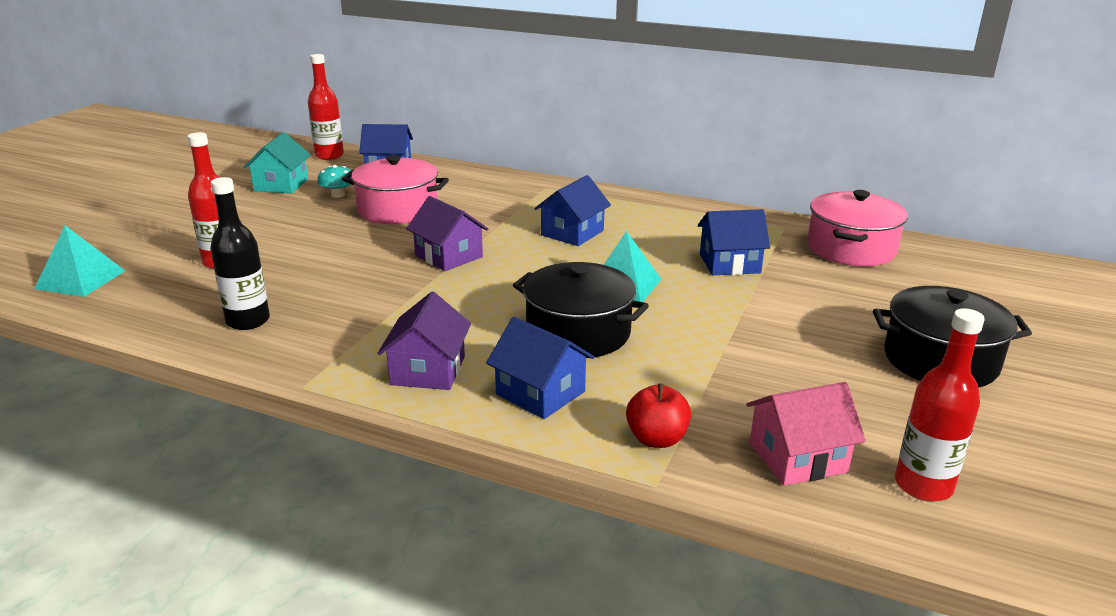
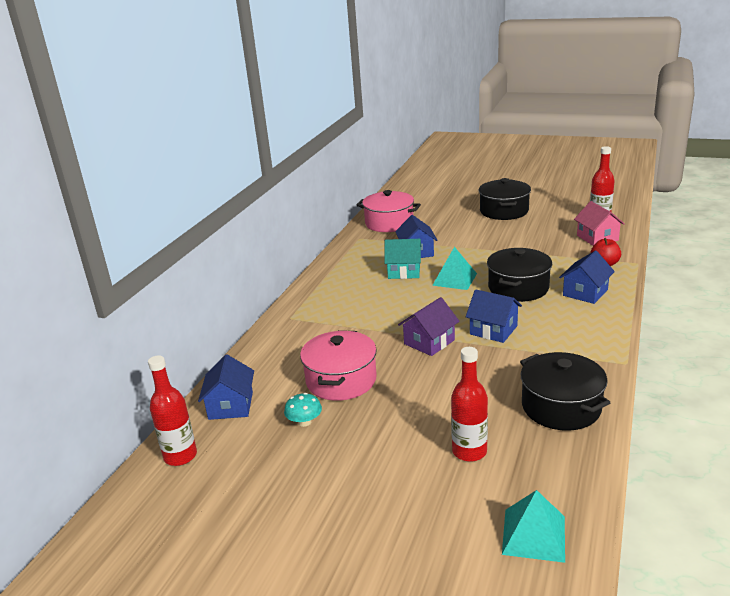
camera: 90 degrees left, 0 degrees up
black bottle [210,177,270,330] -> black pot [520,352,610,431]
turquoise house [243,132,311,193] -> turquoise house moved to [384,239,421,279]
purple house [377,292,471,390] -> none
blue house [534,175,611,246] -> blue house moved to [466,289,522,343]

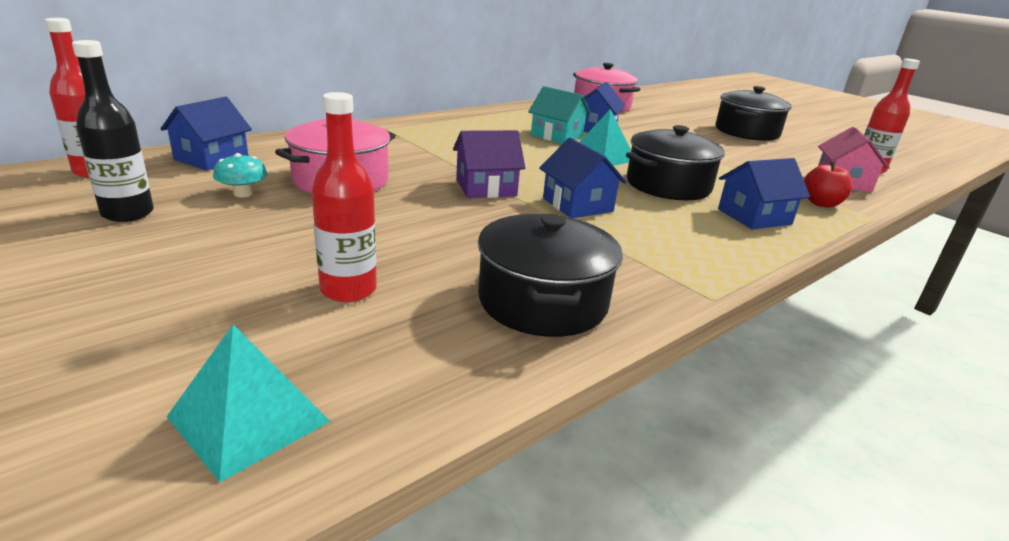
camera: 25 degrees right, 0 degrees up
none -> black bottle [72,40,154,222]

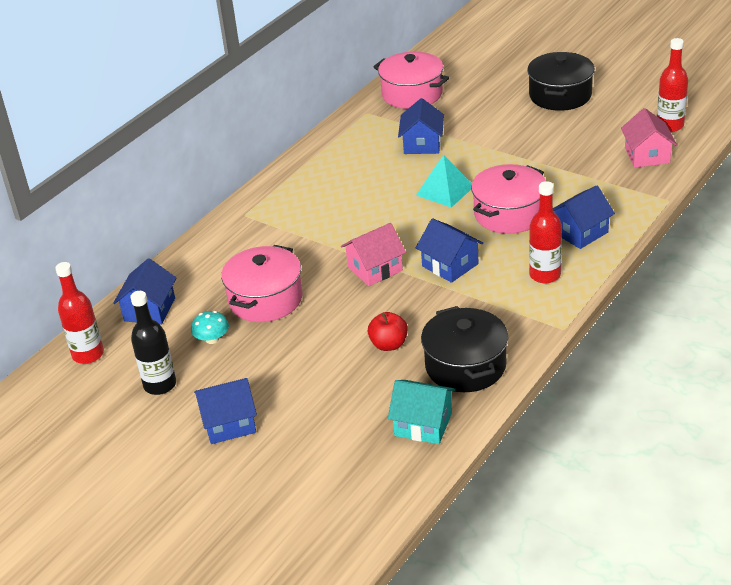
camera: 10 degrees left, 10 degrees up
turquoise pyramid [167,324,331,483] -> none
red bottle [312,92,377,302] -> red bottle moved to [529,181,562,283]
purple house [453,130,525,198] -> pink house [341,223,406,286]
turquoise house [528,86,591,144] -> turquoise house moved to [388,380,456,444]
black pot [626,125,725,200] -> pink pot [471,164,546,234]
red apple [804,161,852,208] -> red apple moved to [368,312,408,351]
none -> blue house [194,378,257,444]

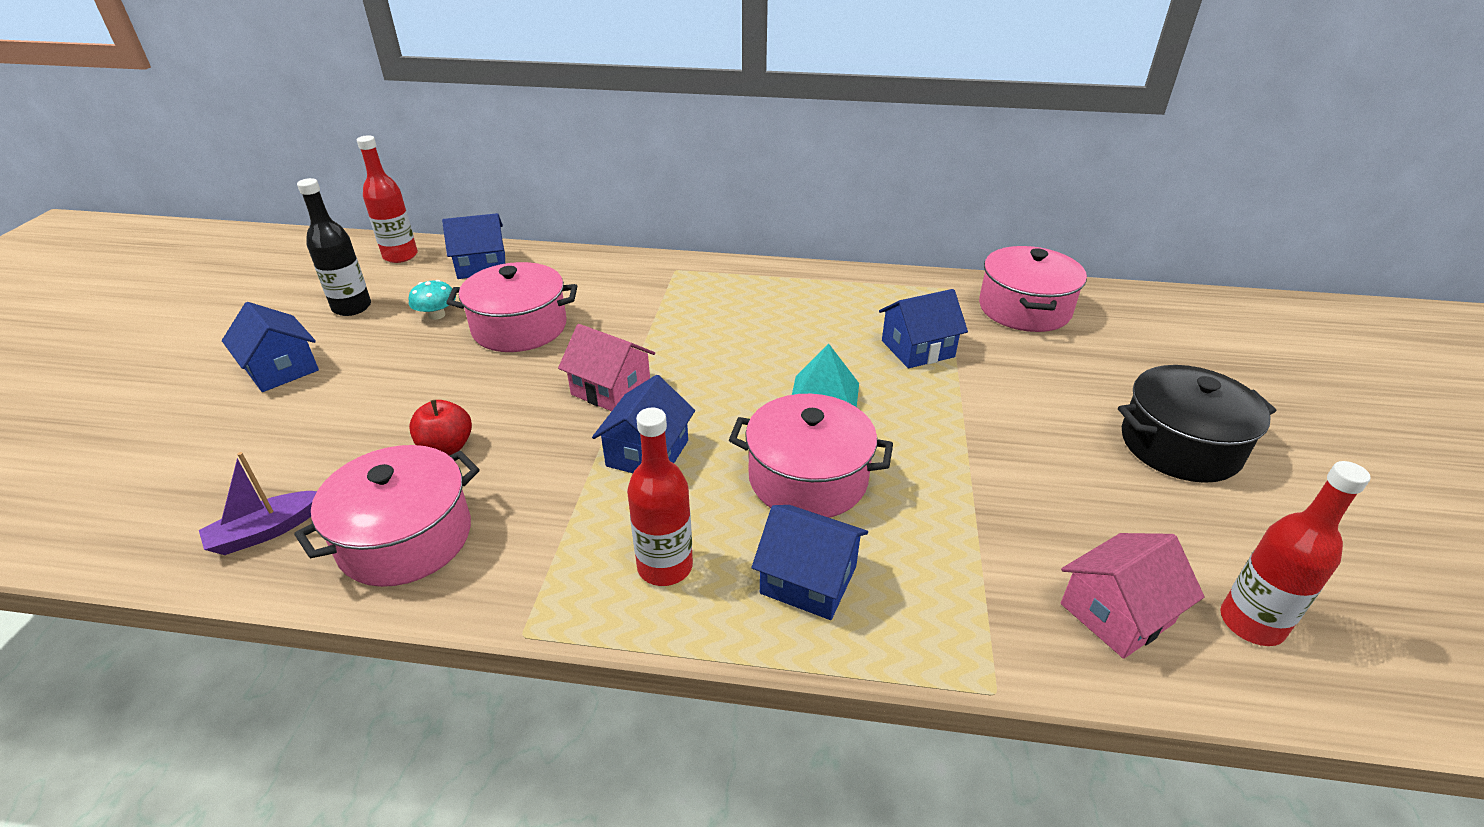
camera: 60 degrees right, 0 degrees up
turquoise house [388,380,456,444] -> purple boat [199,452,317,555]
black pot [421,306,508,392] -> pink pot [294,445,480,587]

